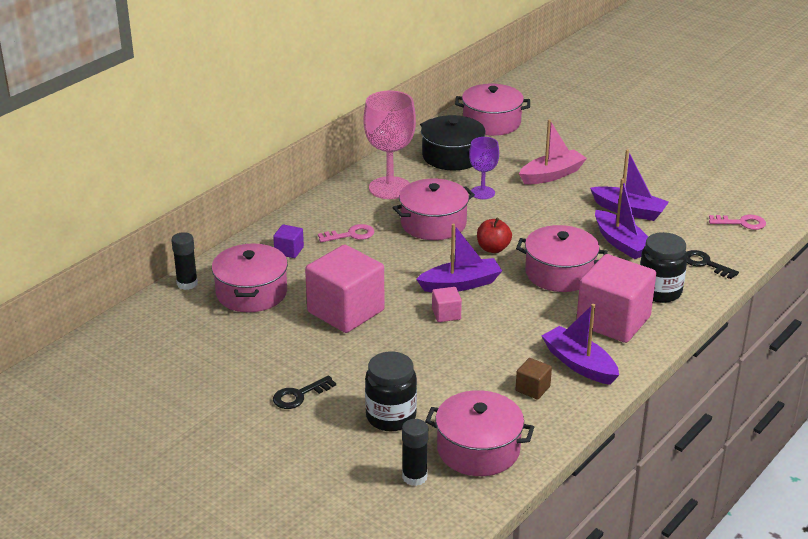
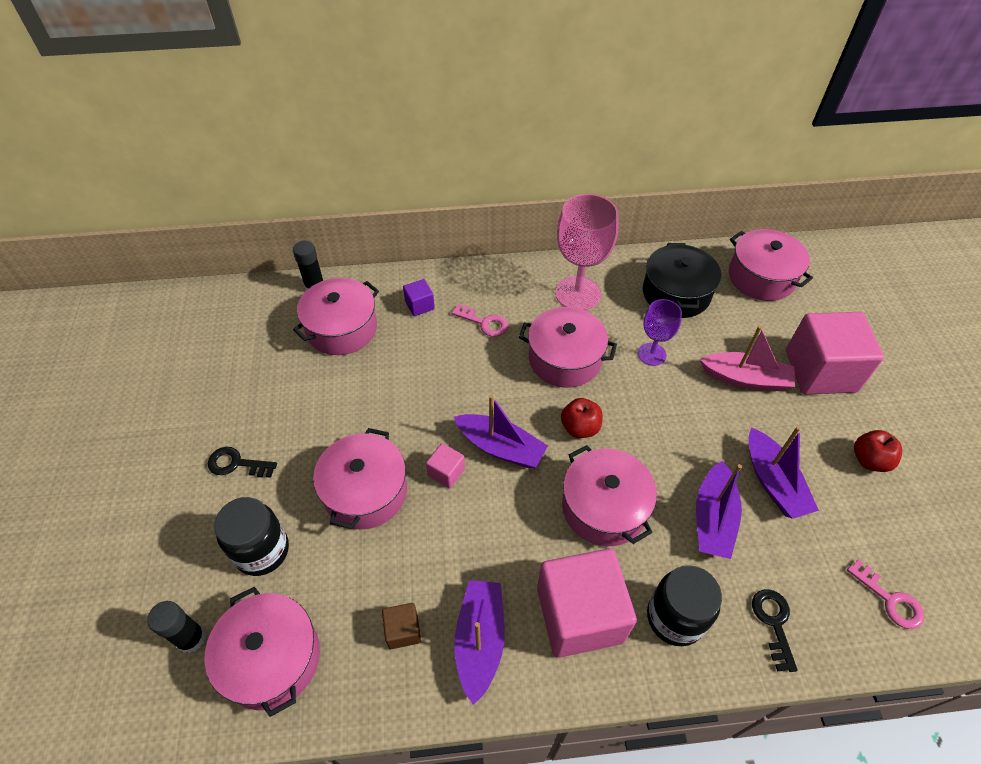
camera: 45 degrees right, 20 degrees up
pink cube [305,244,385,333] -> pink cube moved to [786,312,884,394]
none -> pink pot [313,428,407,529]
none -> red apple [854,430,902,472]

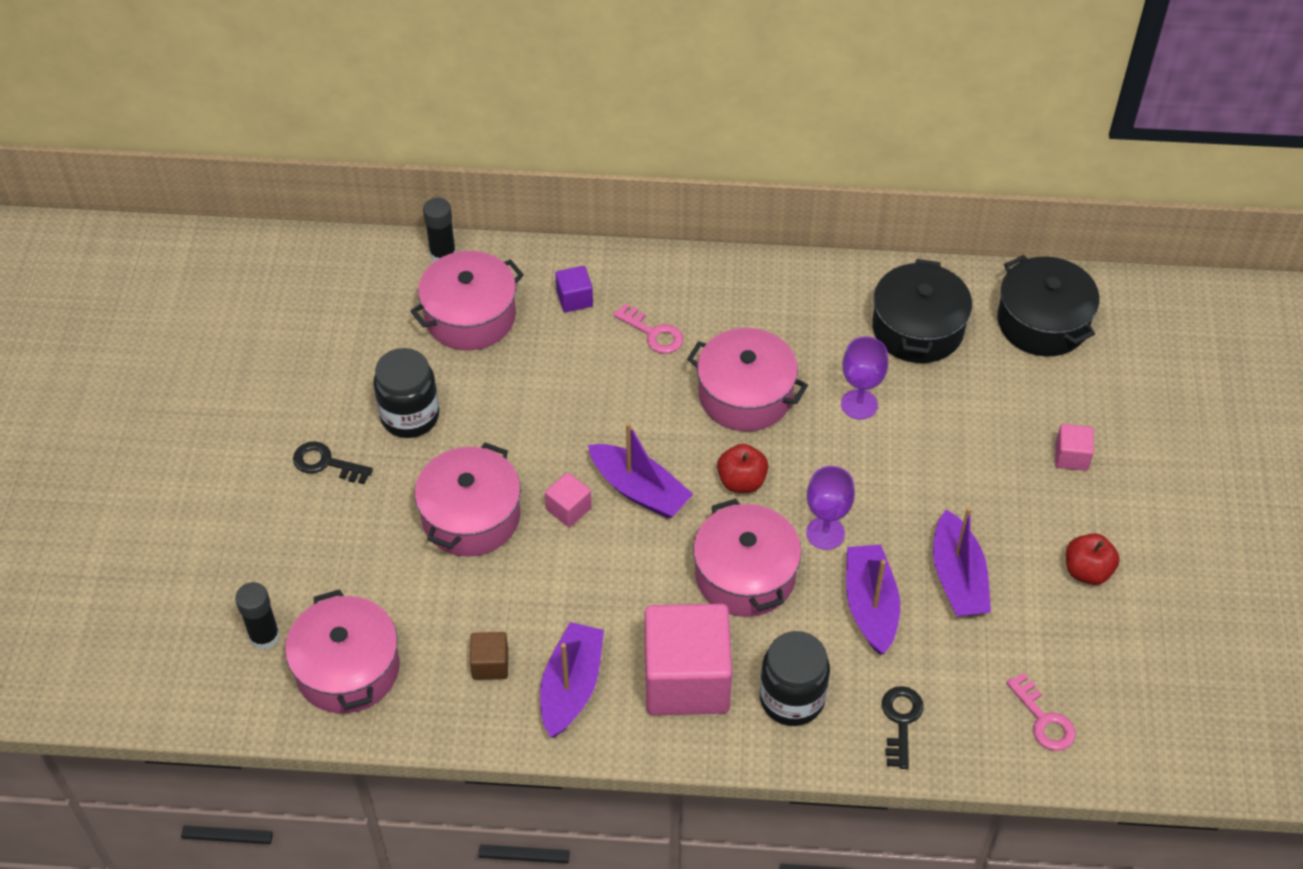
camera: 10 degrees right, 0 degrees up
black jar [214,497,289,576] -> black jar moved to [374,348,439,438]
pink goblet [555,194,618,310] -> none
purple boat [696,461,742,559] -> purple boat turned 150 degrees clockwise [846,545,900,655]
pink boat [700,326,795,391] -> none
pink pot [729,229,813,301] -> black pot [997,255,1100,356]
pink cube [786,312,884,394] -> pink cube [1055,424,1094,471], size x0.43
none -> purple goblet [806,466,855,550]

